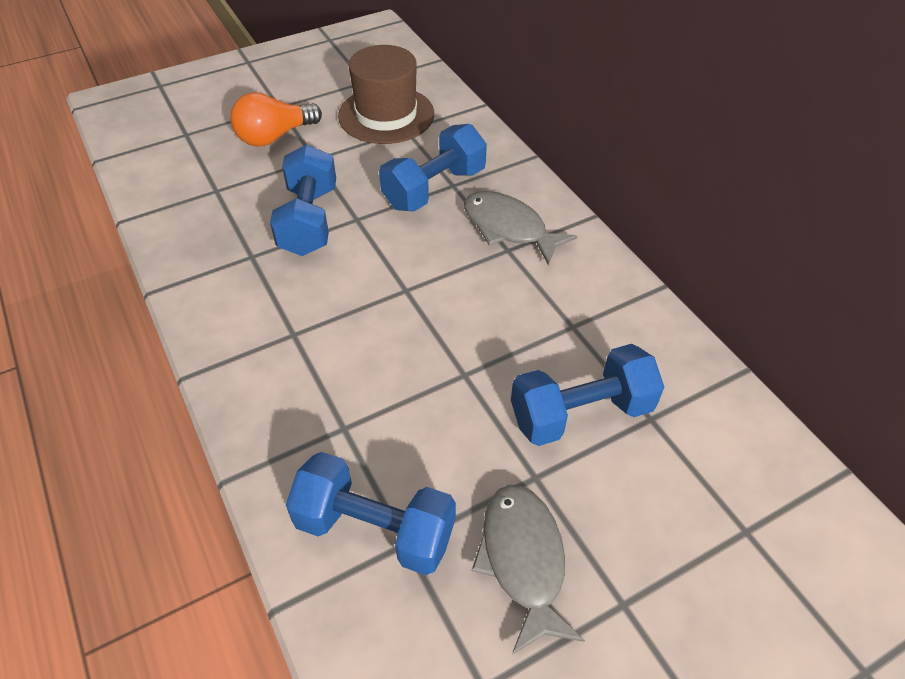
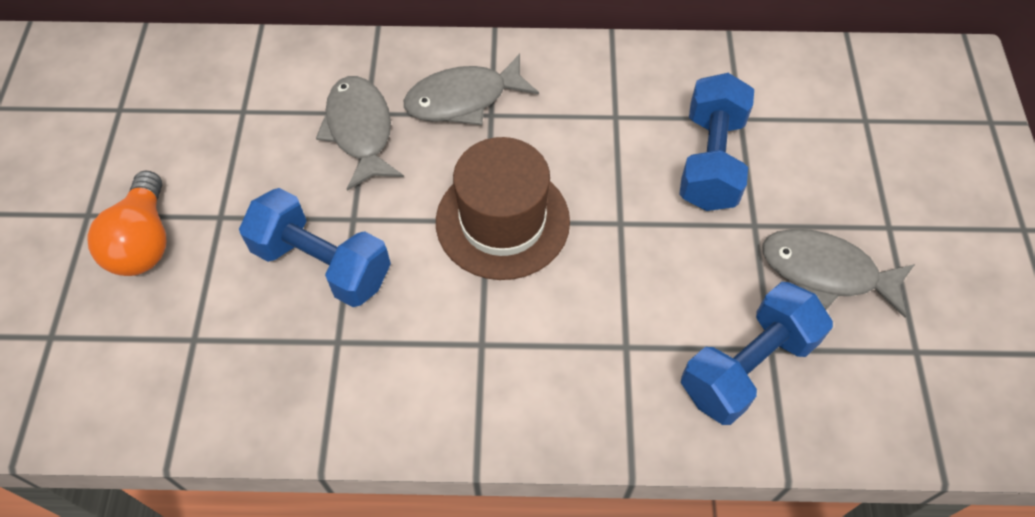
camera: 60 degrees left, 10 degrees up
brown hat [338,45,434,144] -> brown hat moved to [436,137,570,280]
blue dumbbell [379,124,487,211] -> grey fish [316,76,404,191]

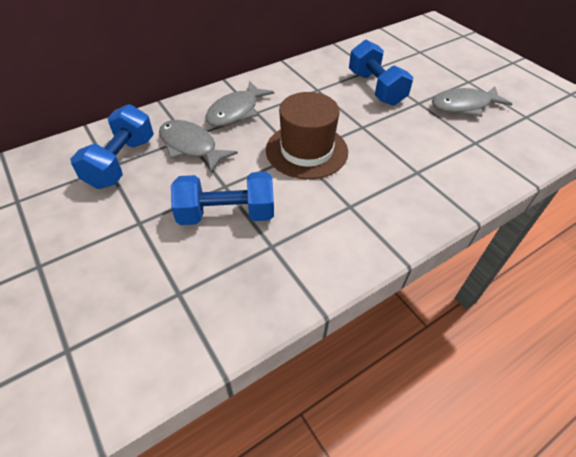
camera: 35 degrees left, 10 degrees down
orange light bulb [87,170,166,276] -> none
blue dumbbell [681,282,833,425] -> blue dumbbell moved to [70,104,154,189]

